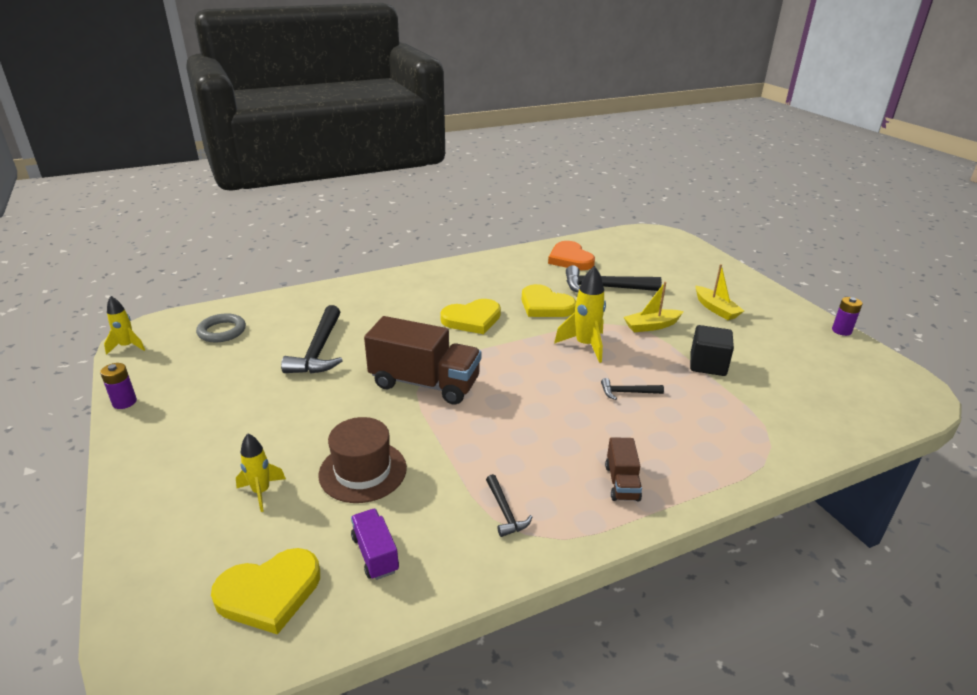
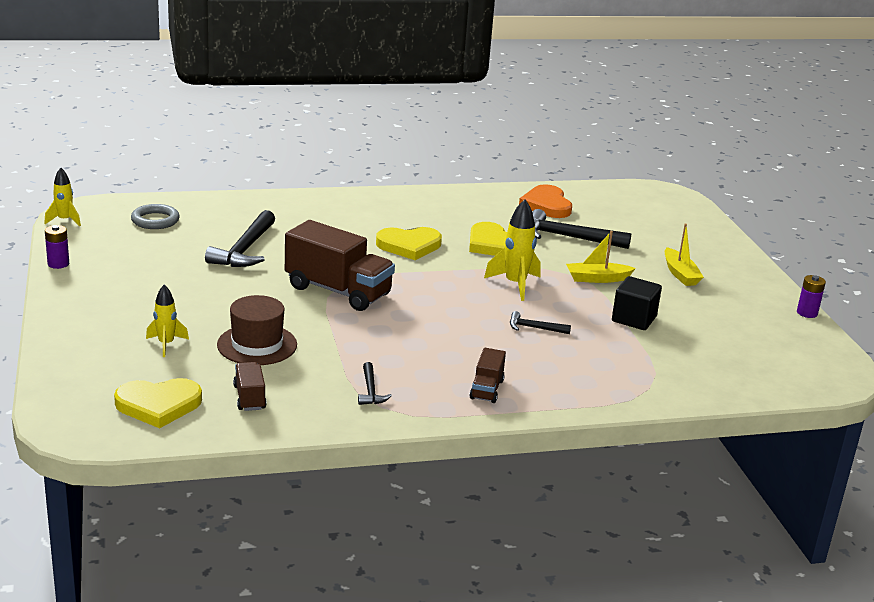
camera: 10 degrees right, 5 degrees down
purple truck [351,509,399,580] -> brown truck [233,362,267,411]

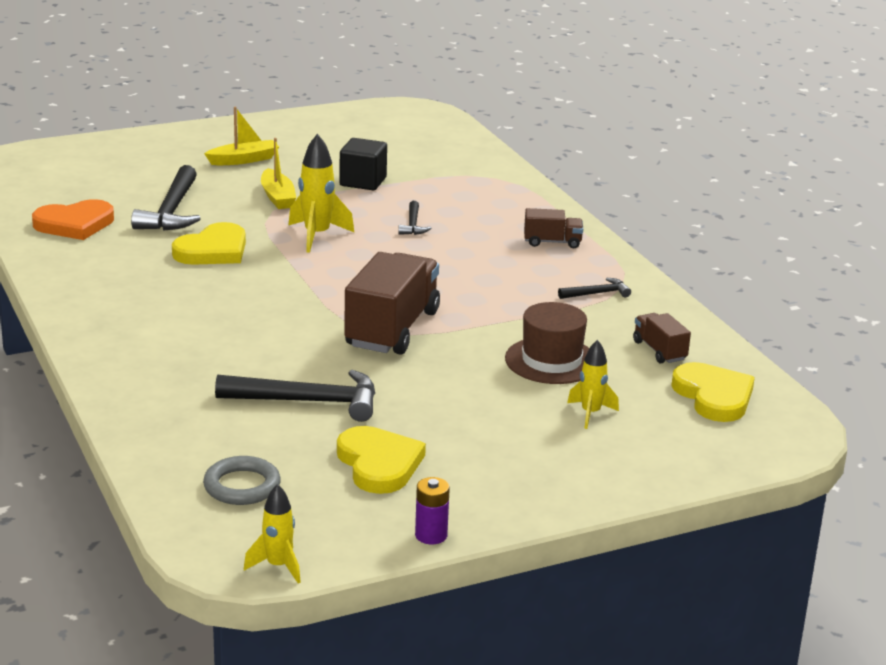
camera: 100 degrees left, 0 degrees up
brown truck [233,362,267,411] -> brown truck turned 90 degrees clockwise [633,313,691,364]
yellow heart [376,227,442,260] -> yellow heart moved to [337,426,426,494]
purple battery [797,275,826,318] -> none

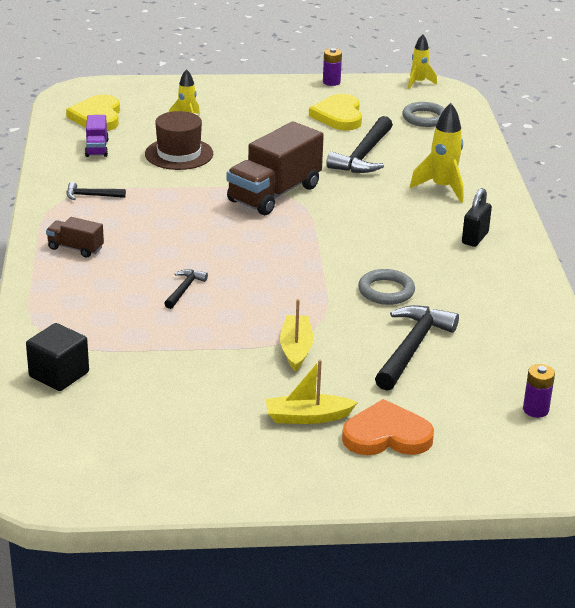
camera: 160 degrees left, 5 degrees up
orange heart [32,199,114,240] -> orange heart moved to [342,399,434,455]
yellow heart [172,222,246,265] -> grey ring [358,269,415,305]
black hammer [215,370,375,422] -> black hammer turned 90 degrees counterclockwise [326,116,393,173]
yellow rocket [288,134,354,253] -> yellow rocket moved to [410,103,464,203]
black cube [339,138,387,190] -> black cube moved to [26,323,89,391]
brown truck [633,313,691,364] -> purple truck [85,115,109,157]
none -> black padlock [462,188,492,247]
none -> purple battery [523,364,555,418]

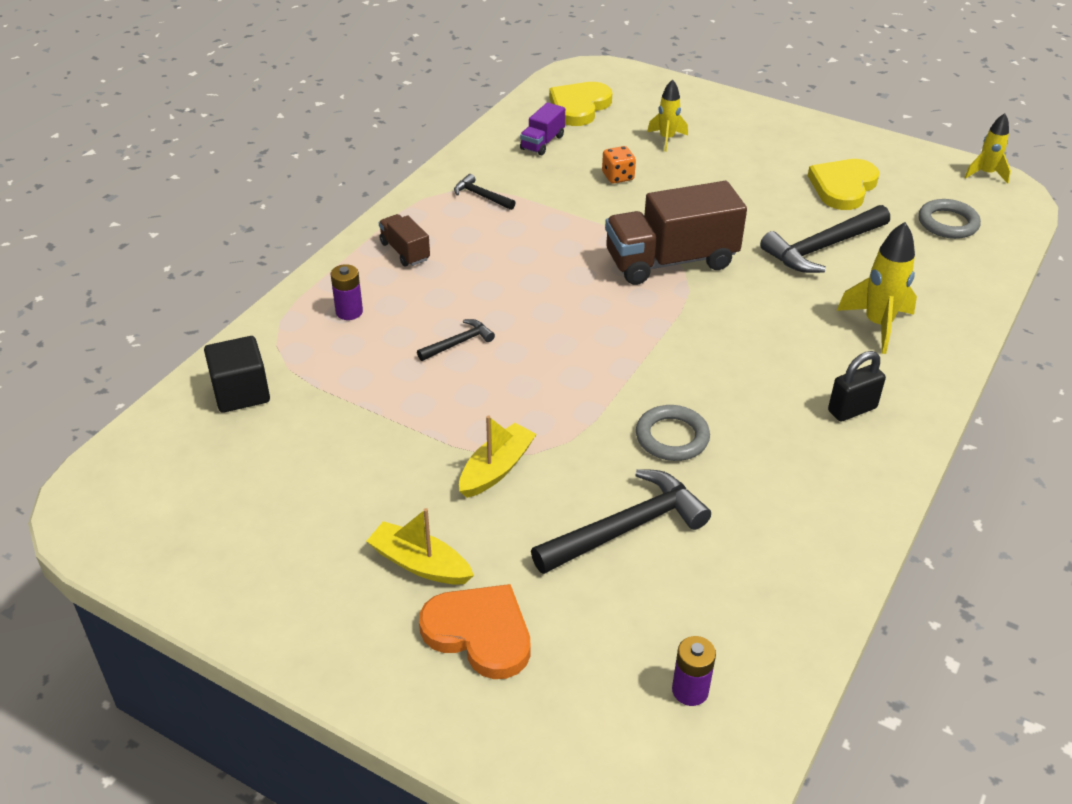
camera: 35 degrees right, 10 degrees up
brown hat [145,111,213,170] -> orange dice [602,146,636,184]
purple battery [323,48,342,86] -> purple battery moved to [331,264,363,320]

